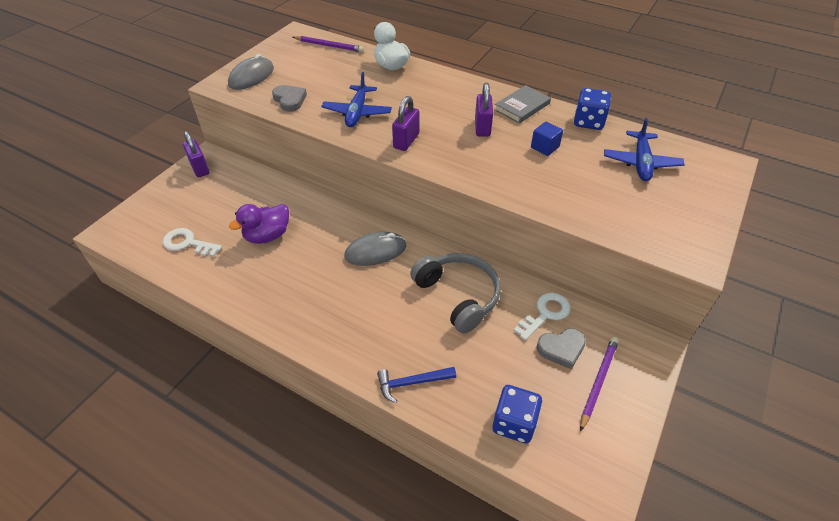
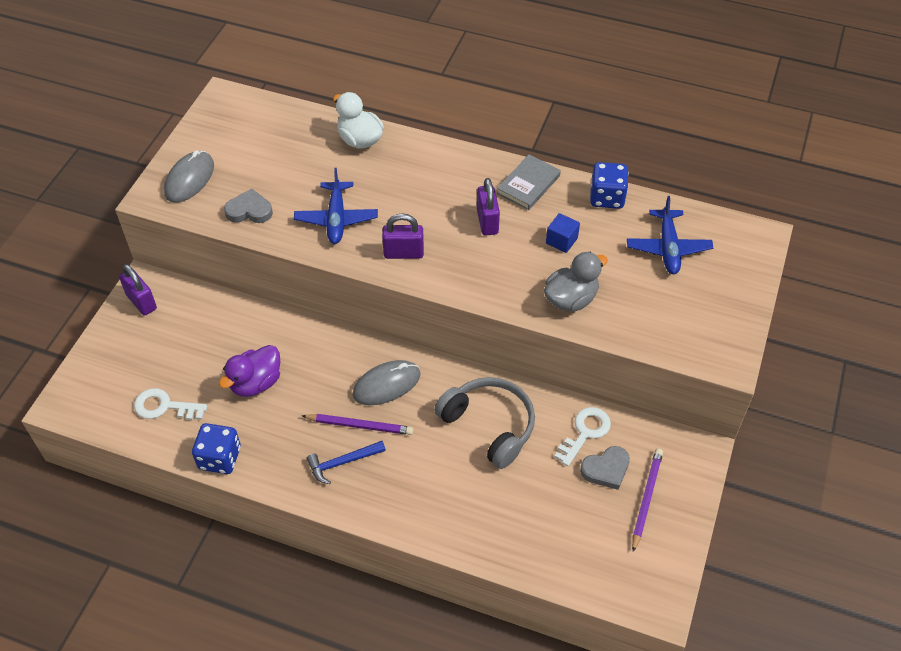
camera: 10 degrees left, 5 degrees up
grey heart [272,85,307,112] -> grey heart turned 45 degrees counterclockwise [224,188,273,223]
purple pencil [293,36,364,52] -> purple pencil moved to [302,414,414,435]
blue hammer [377,367,456,403] -> blue hammer moved to [307,441,386,484]
purple padlock [392,96,419,151] -> purple padlock turned 75 degrees clockwise [382,213,424,259]
blue dice [492,385,542,443] -> blue dice moved to [192,423,241,474]
none -> grey duck [544,252,608,312]

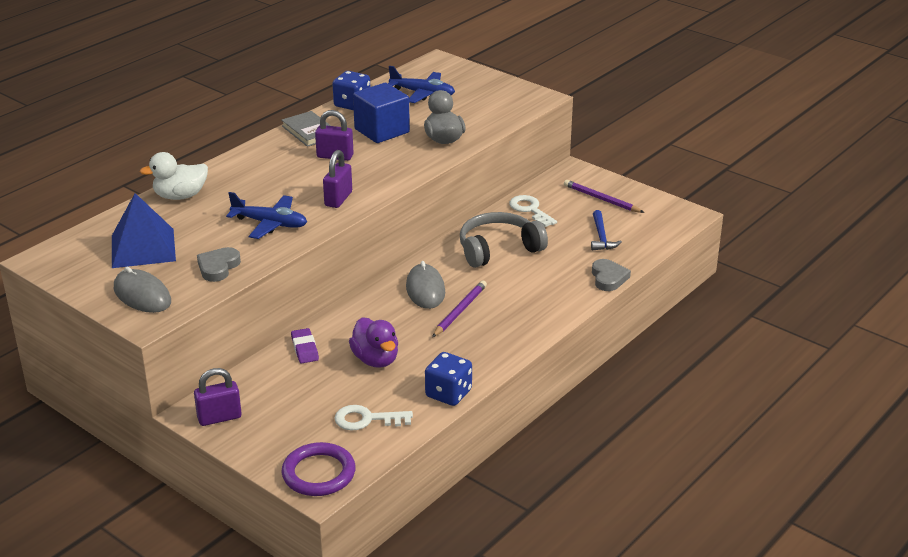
camera: 70 degrees left, 20 degrees down
white key [134,388,207,420] -> white key turned 60 degrees clockwise [334,405,413,430]
blue hammer [307,441,386,484] -> blue hammer moved to [591,210,622,250]
blue cube [546,213,580,253] -> blue cube [353,83,410,143], size x1.93
grey heart [580,446,630,490] -> grey heart moved to [592,259,631,291]
none -> blue pyramid [112,193,176,268]
none -> purple ring [281,442,356,496]
none -> purple eraser [291,328,319,363]

